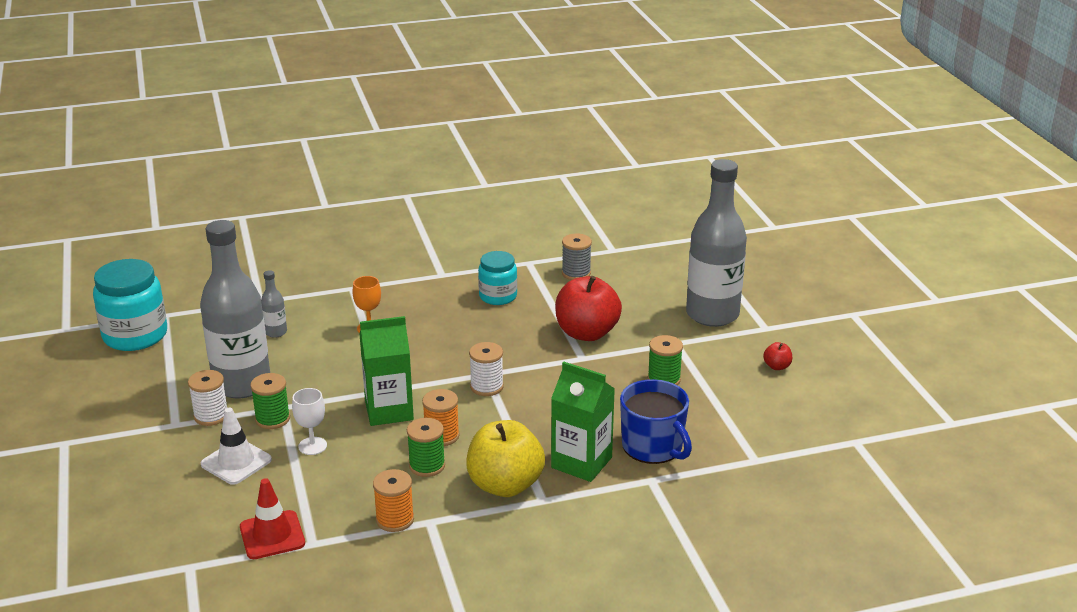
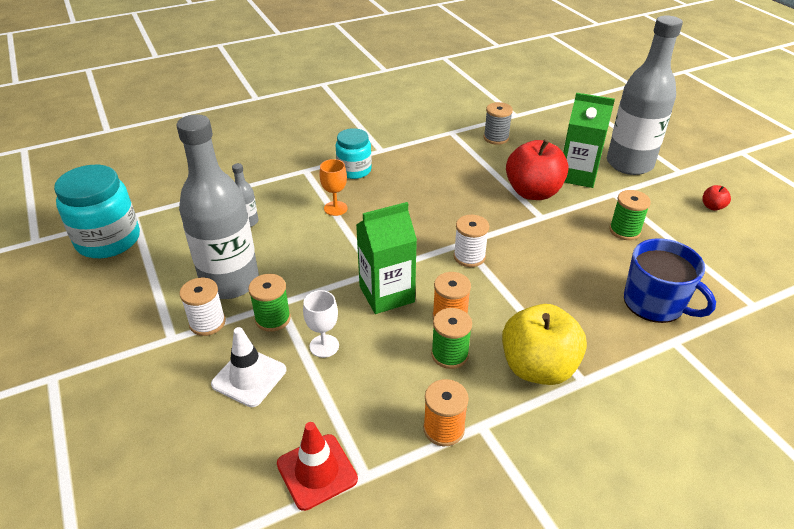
camera: 10 degrees left, 10 degrees up
turquoise jar [478,251,517,305] -> turquoise jar moved to [335,128,372,179]
green carton [551,361,615,482] -> green carton moved to [563,93,615,188]

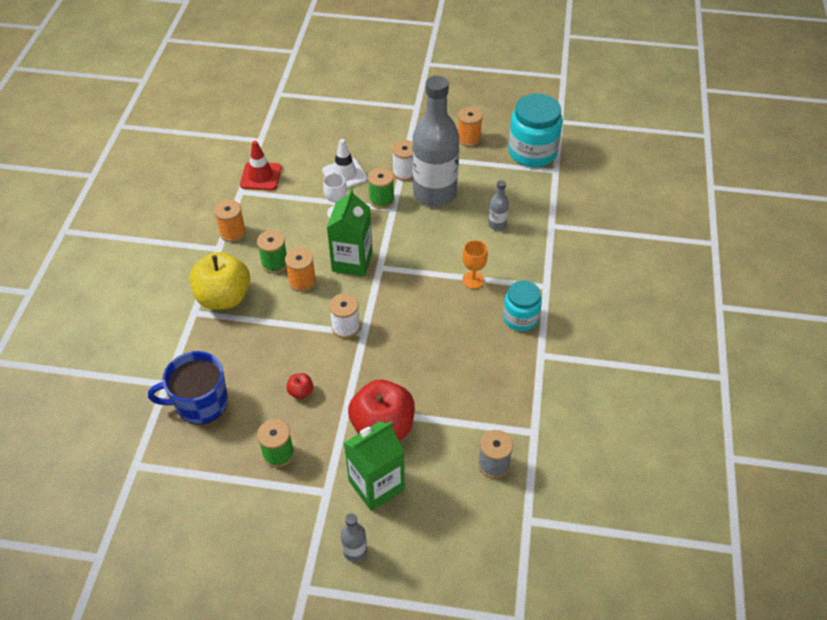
camera: 125 degrees right, 10 degrees up
grey bottle [607,15,683,175] -> grey bottle [341,514,367,562], size x0.41
red apple [702,185,731,211] -> red apple moved to [286,373,313,399]
none -> orange spool [458,107,483,147]

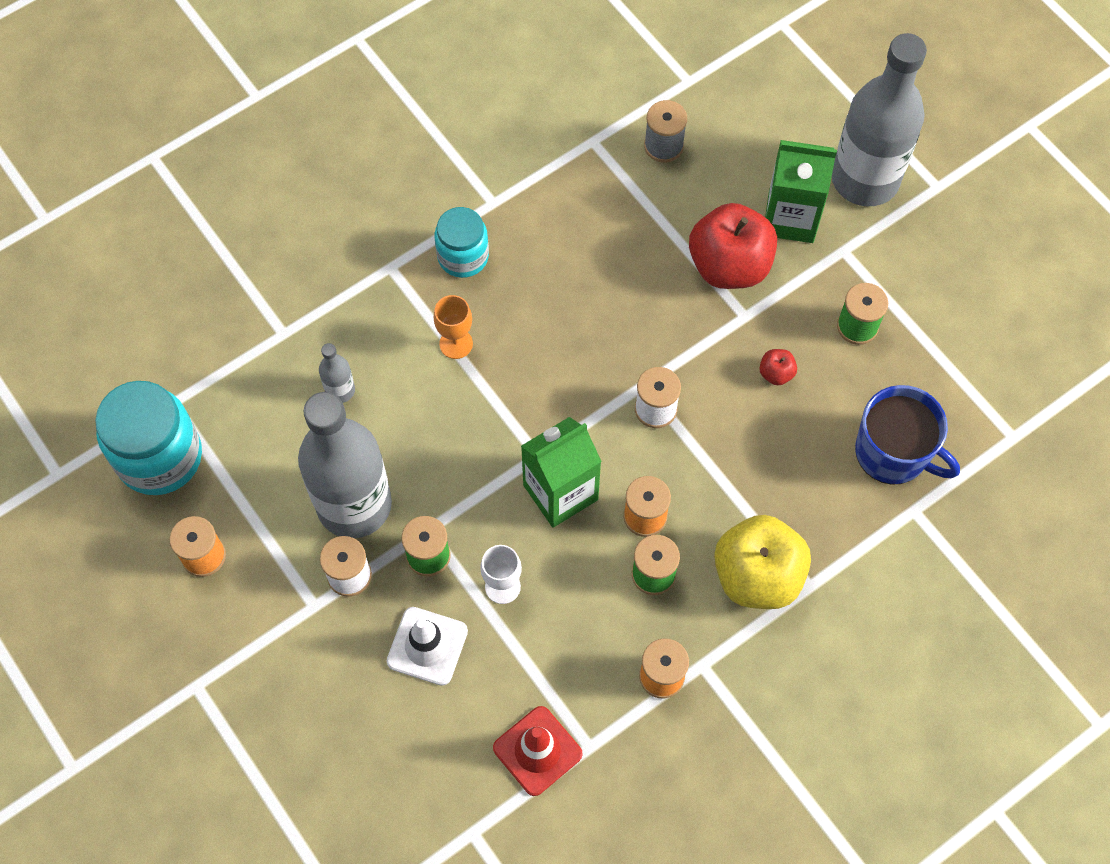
camera: 135 degrees left, 15 degrees up
grey bottle [341,514,367,562] -> grey bottle [832,33,927,206], size x2.45

